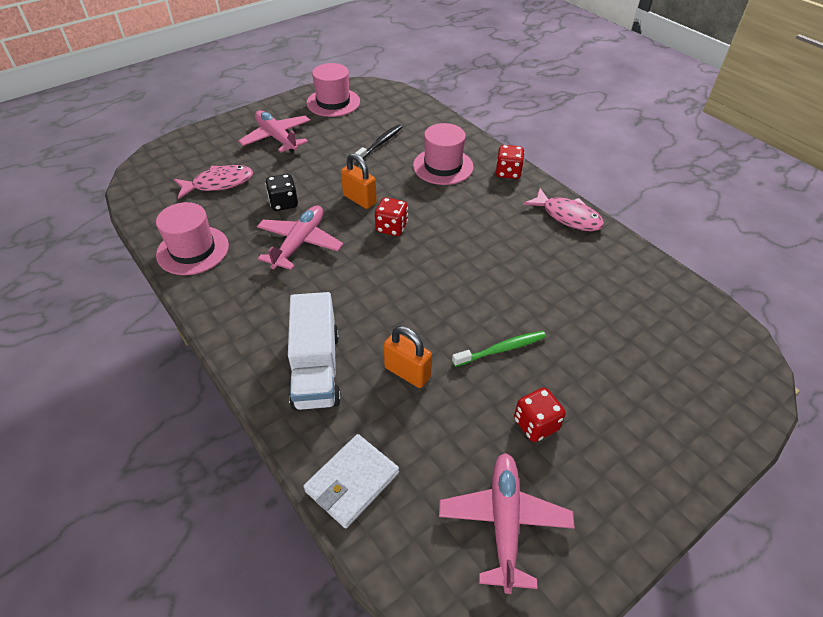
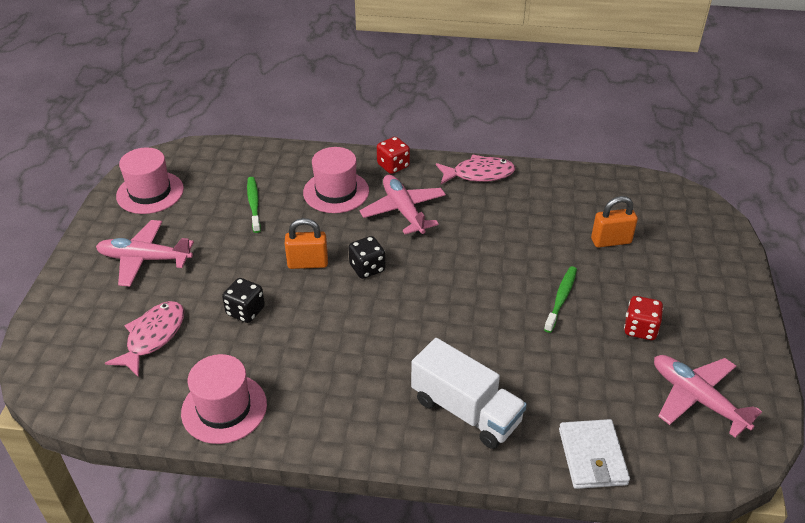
camera: 45 degrees left, 5 degrees down
pink plane [257,205,343,270] -> pink plane moved to [359,175,446,234]
black toothbrush [355,124,402,159] -> green toothbrush [247,177,261,233]
red dice [375,197,408,236] -> black dice [348,236,385,279]
orange padlock [383,326,432,388] -> orange padlock moved to [591,196,638,248]

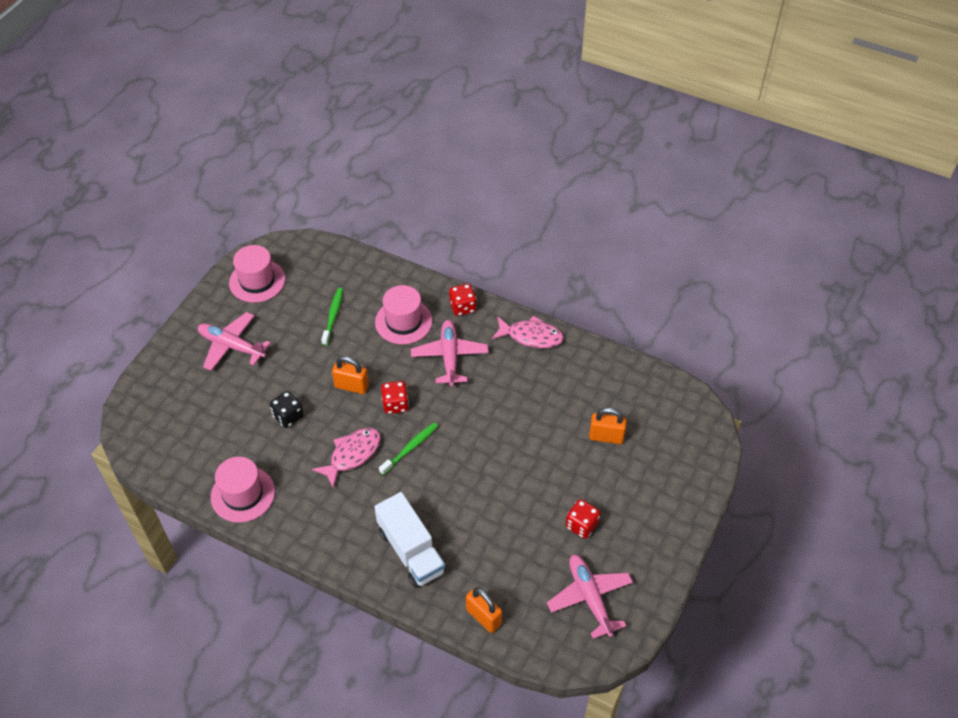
camera: 20 degrees right, 10 degrees up
pink fish [105,301,184,377] -> pink fish moved to [312,428,381,488]
black dice [348,236,385,279] -> red dice [381,381,409,414]
green toothbrush [544,266,577,333] -> green toothbrush moved to [379,422,438,475]
white wallet [559,419,630,489] -> orange padlock [466,587,502,633]

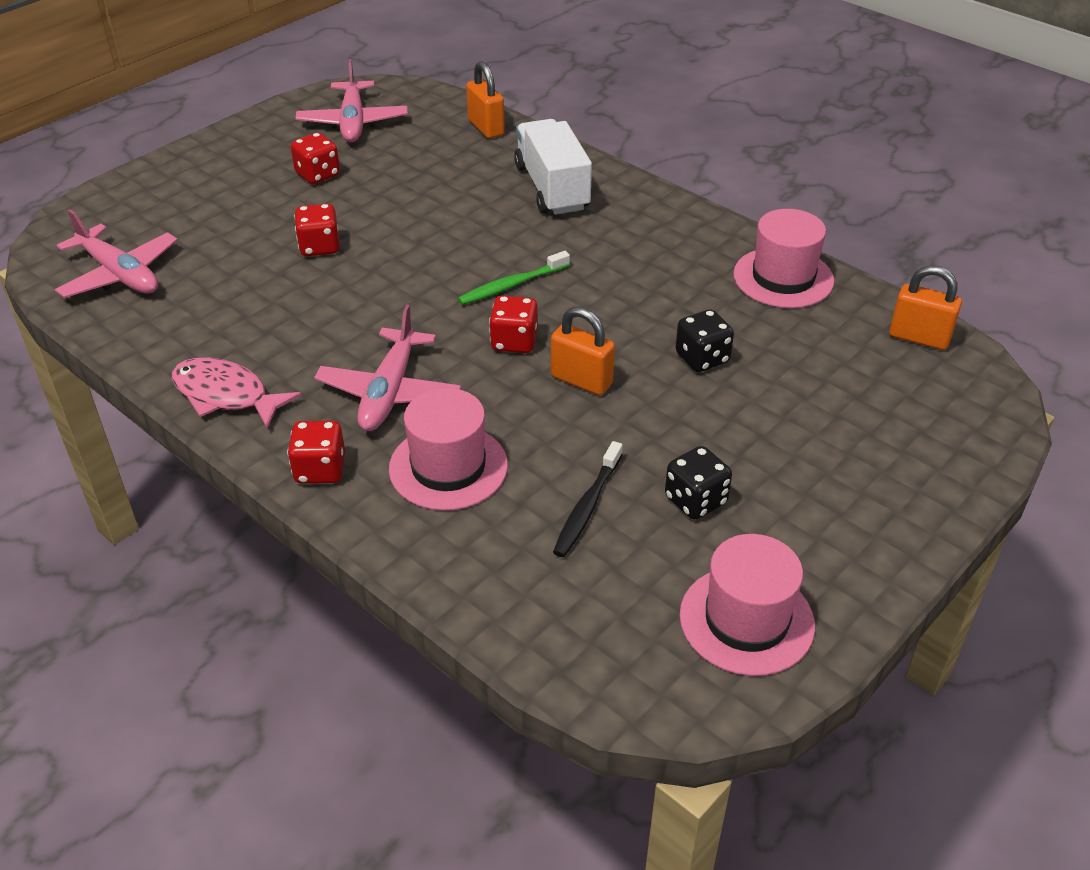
camera: 165 degrees left, 10 degrees down
pink plane [198,312,271,371] -> pink plane moved to [55,209,178,298]
pink fish [312,428,381,488] -> none
green toothbrush [321,288,343,346] -> black toothbrush [553,441,623,557]
orange padlock [589,408,627,444] -> orange padlock moved to [889,265,962,350]
none -> red dice [294,204,340,256]
none -> black dice [665,446,732,519]

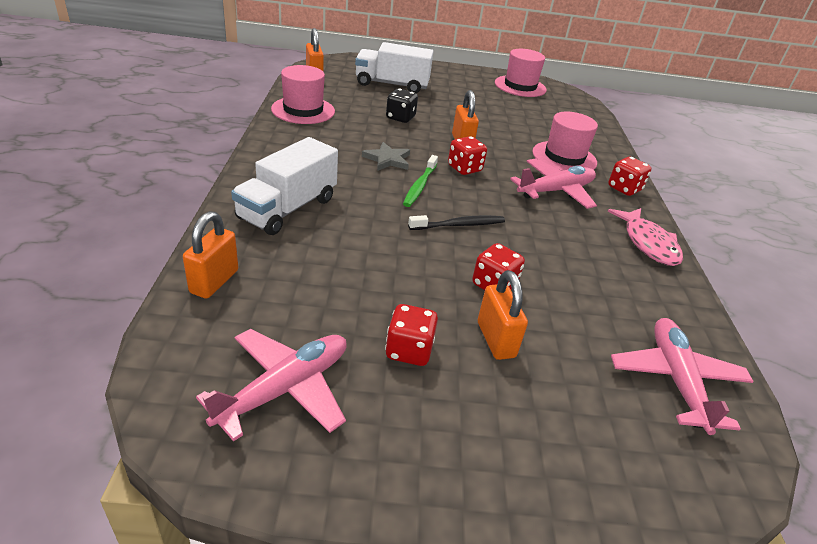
camera: 135 degrees left, 5 degrees down
green toothbrush [458,251,570,305] -> green toothbrush turned 90 degrees clockwise [403,155,438,207]
black toothbrush [553,441,623,557] -> black toothbrush moved to [408,215,505,230]
black dice [665,446,732,519] -> none
none -> white truck [355,42,433,93]
none -> grey star [362,142,410,171]
none -> orange padlock [478,270,528,360]

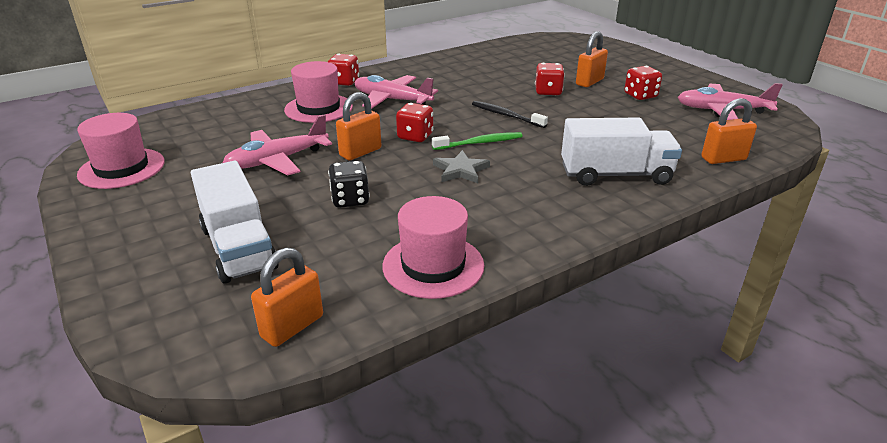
camera: 120 degrees left, 5 degrees down
pink fish [608,208,683,266] -> none
pink plane [611,318,754,435] -> pink plane moved to [223,114,332,176]

